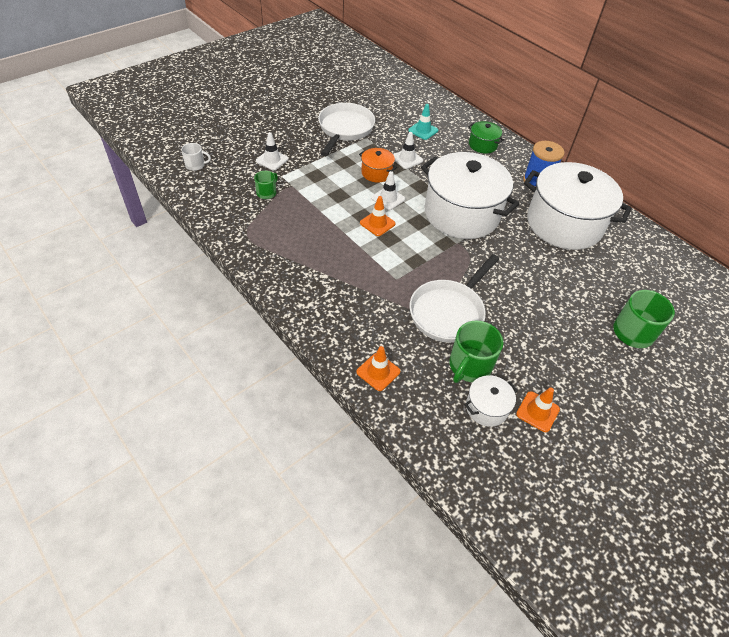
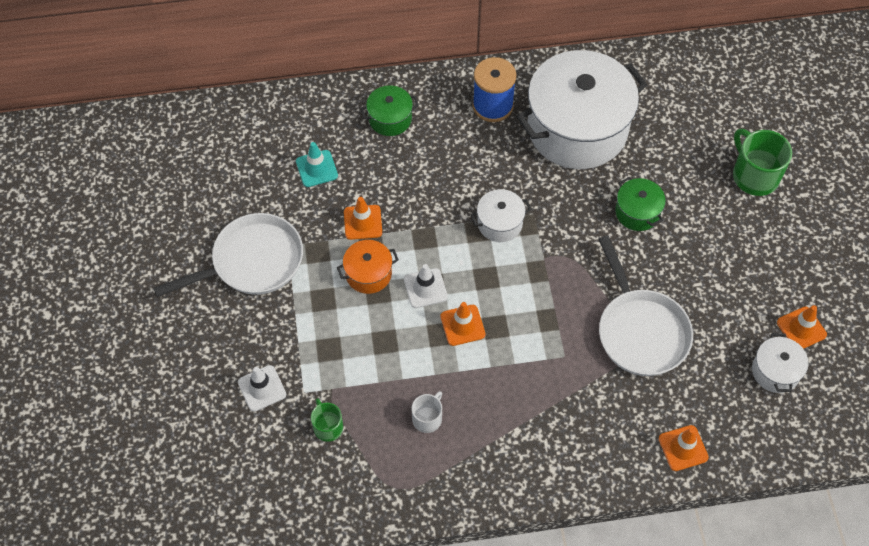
camera: 55 degrees left, 10 degrees up
white mug [181,143,211,171] -> white mug moved to [412,391,442,433]
white pan [318,103,375,156] -> white pan turned 105 degrees clockwise [154,213,303,297]
white traffic cone [393,132,423,169] -> orange traffic cone [344,197,382,240]
white pot [421,152,520,239] -> white pot [471,189,531,242], size x0.43
green mug [449,321,504,383] -> none
none -> green pot [615,177,666,231]

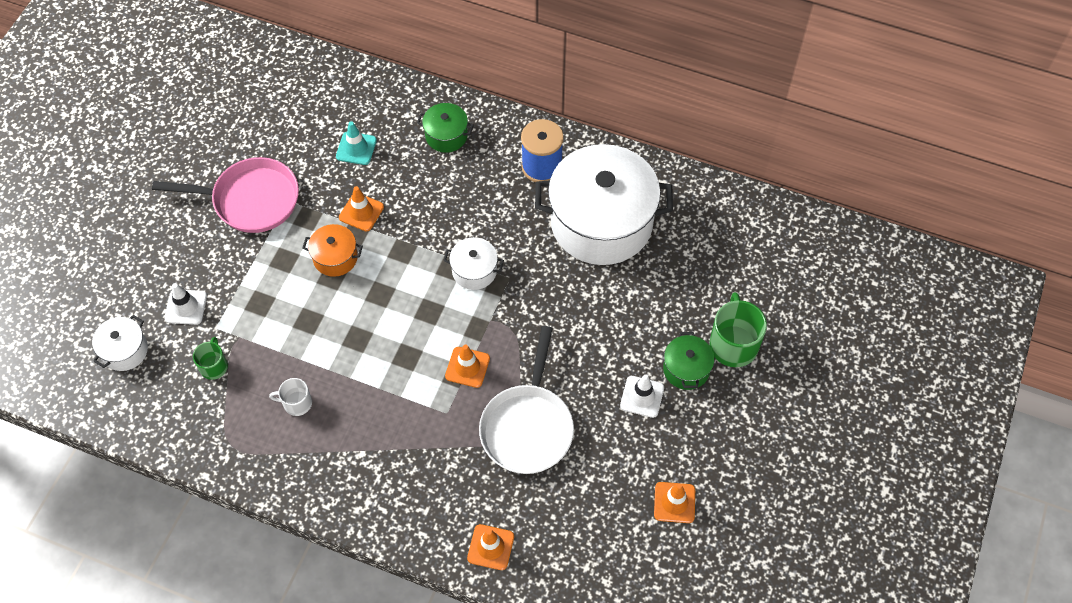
camera: 30 degrees right, 0 degrees up
white pan [154,213,303,297] -> pink pan [152,157,299,233]
white traffic cone [404,264,448,308] -> white traffic cone moved to [620,375,664,418]
white mug [412,391,442,433] -> white mug turned 150 degrees counterclockwise [269,378,312,416]
orange traffic cone [440,302,485,346] -> orange traffic cone moved to [445,344,490,388]
green pot [615,177,666,231] -> green pot moved to [663,332,714,390]
white pot [752,333,808,393] -> white pot moved to [92,315,148,371]

